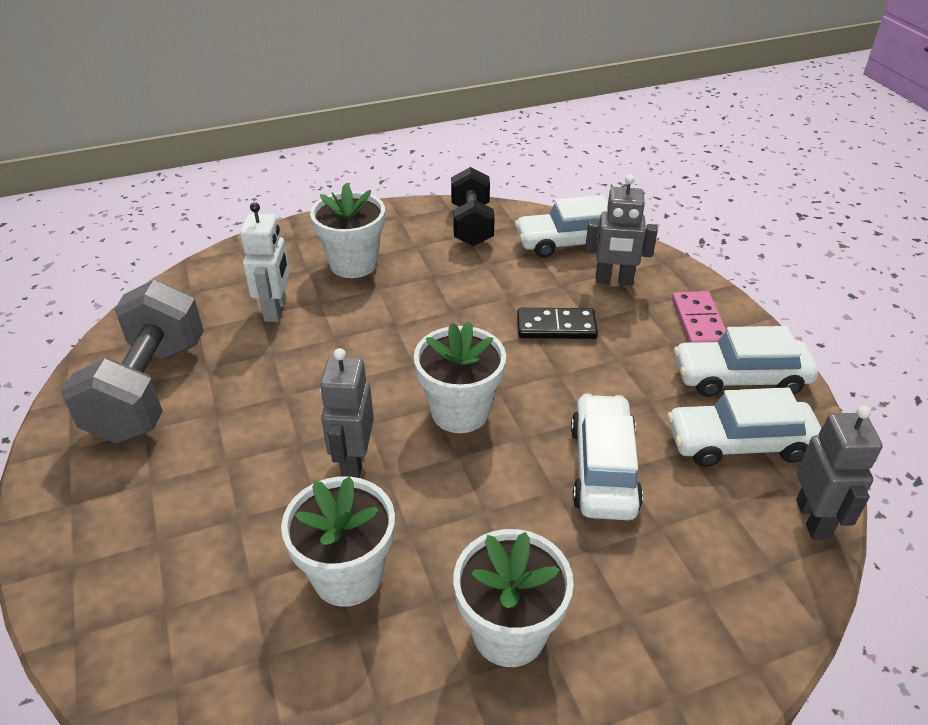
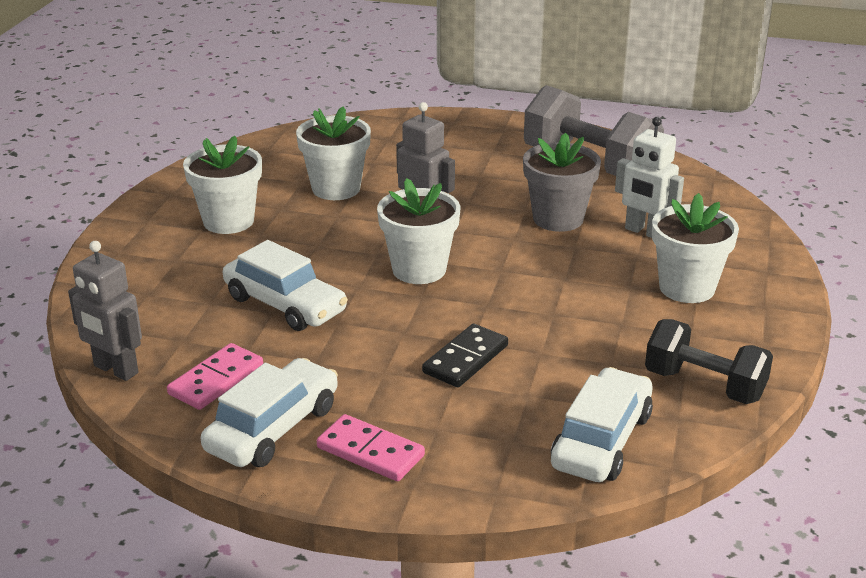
camera: 125 degrees right, 10 degrees down
grey robot [585,175,658,286] -> none
white car [667,387,821,467] -> pink domino [167,343,263,410]
none -> grey flower pot [523,133,601,232]

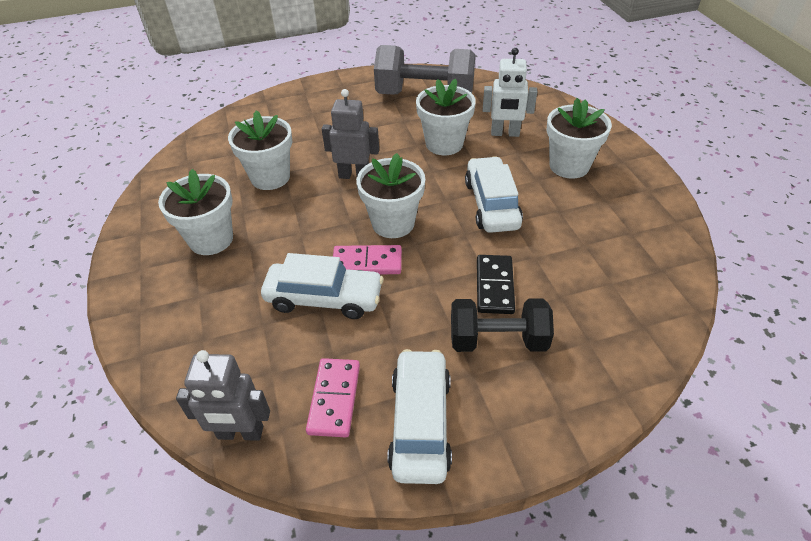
camera: 30 degrees left, 15 degrees up
pink domino [317,414,425,481] -> pink domino moved to [333,245,402,274]
grey flower pot [523,133,601,232] -> white flower pot [416,78,476,155]
white car [551,367,653,482] -> white car moved to [465,156,523,233]
black dumbbell [645,319,773,404] -> black dumbbell moved to [451,299,554,352]

